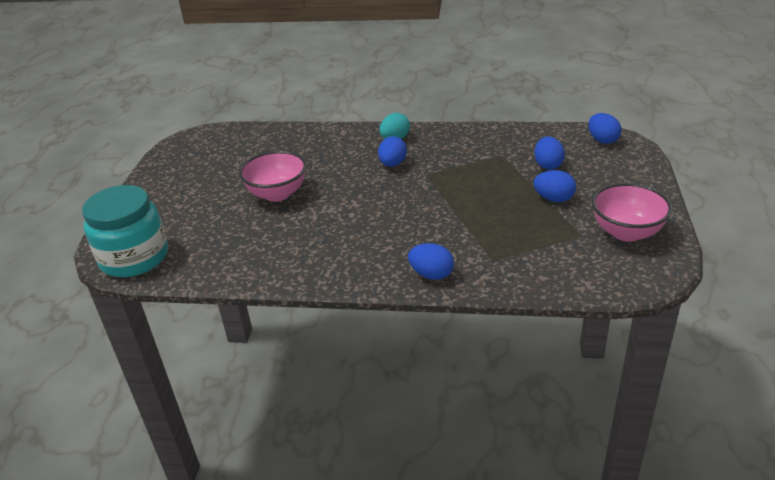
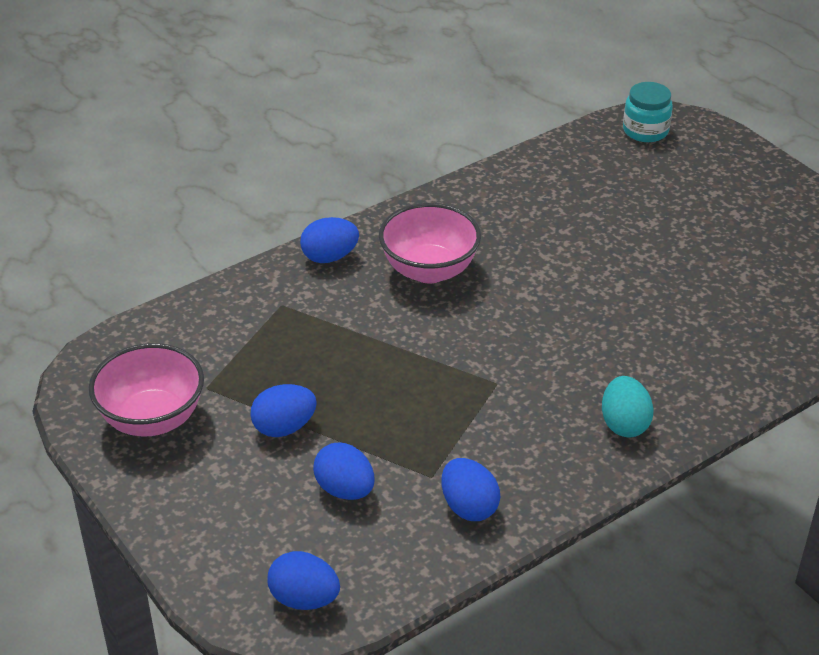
camera: 135 degrees right, 5 degrees up
turquoise jar [82,185,168,277] -> turquoise jar [623,82,673,142], size x0.54
pink bowl [239,151,307,202] -> pink bowl moved to [379,203,481,283]
blue egg [378,136,407,167] -> blue egg moved to [442,458,500,521]

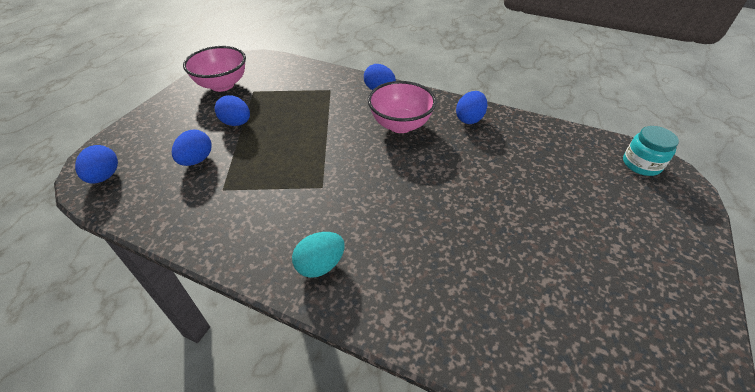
camera: 60 degrees right, 5 degrees up
blue egg [442,458,500,521] -> blue egg moved to [456,91,487,124]

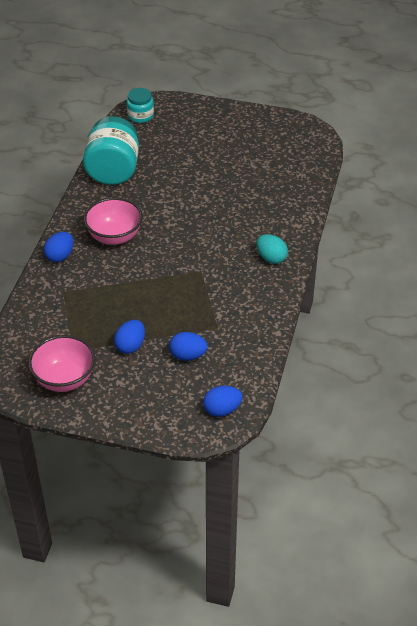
camera: 100 degrees left, 0 degrees up
blue egg [456,91,487,124] -> none
none -> turquoise jar [83,116,139,185]

